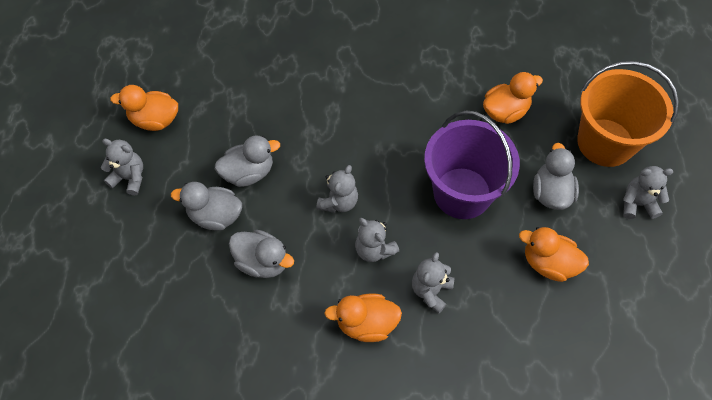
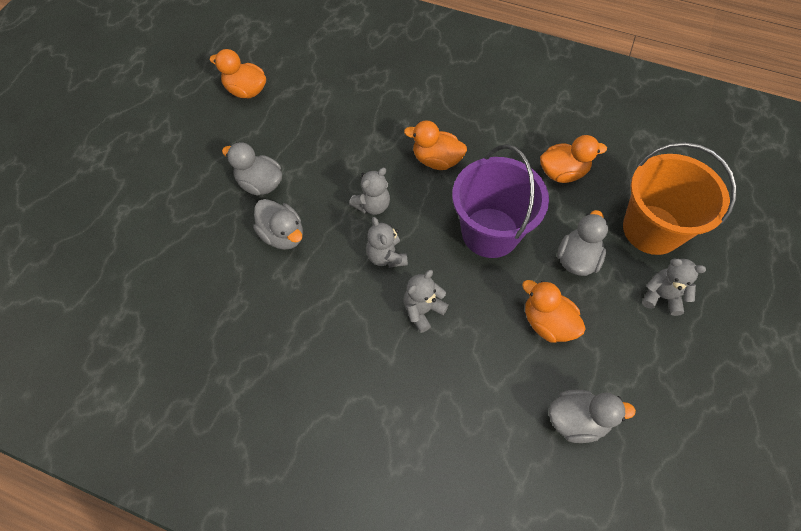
camera: 20 degrees right, 0 degrees up
grey teddy bear [101,139,143,195] -> none
grey duck [215,136,280,187] -> grey duck moved to [549,390,636,443]
orange duck [324,294,402,342] -> orange duck moved to [404,120,467,170]

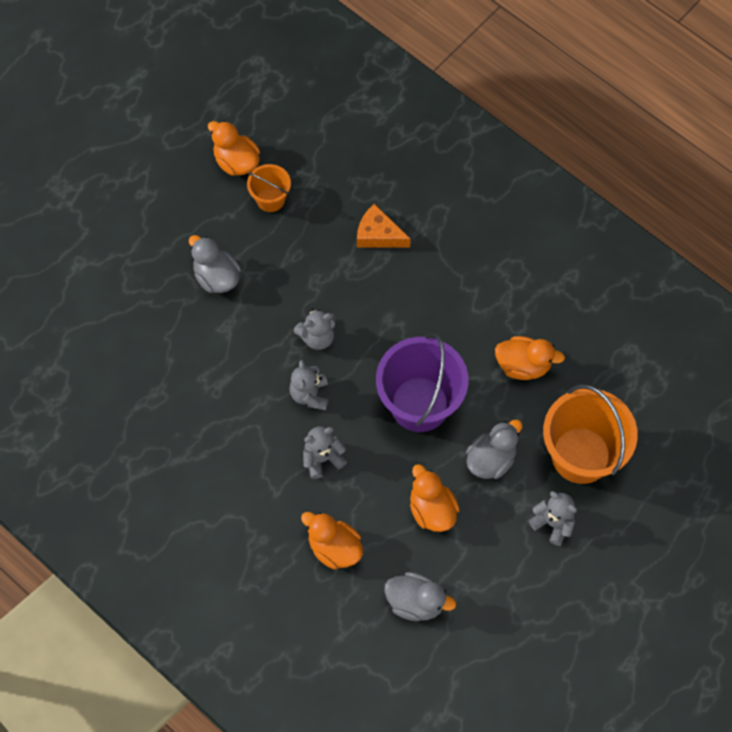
camera: 20 degrees right, 5 degrees up
grey duck [253,199,303,250] -> none
orange duck [404,120,467,170] -> orange duck moved to [301,512,363,570]
none -> orange bucket [247,164,291,212]
none -> orange cheese [357,204,411,247]

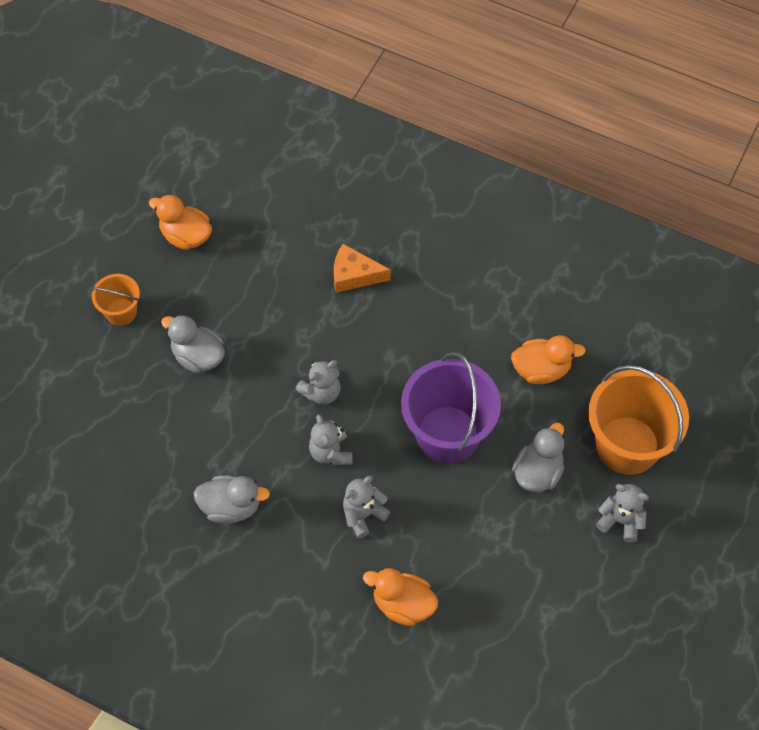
camera: 15 degrees left, 5 degrees down
orange bucket [247,164,291,212] -> orange bucket moved to [91,274,140,326]
grey duck [384,572,456,621] -> grey duck moved to [193,475,270,524]
orange duck [410,464,460,532] -> none

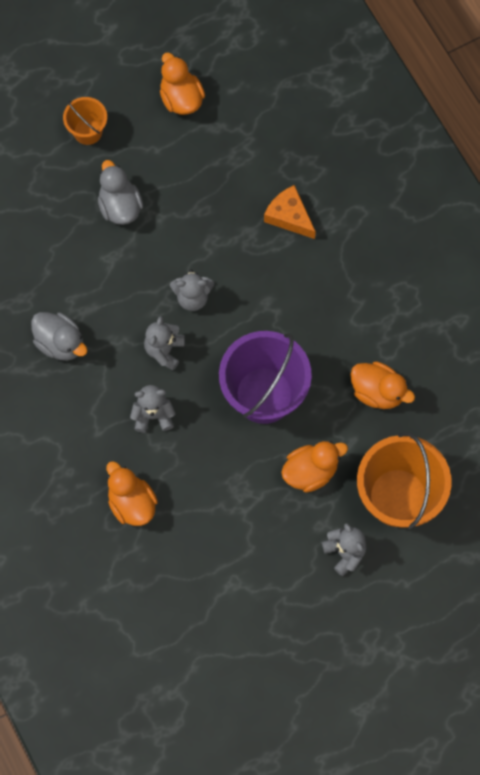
camera: 35 degrees right, 10 degrees up
grey duck [512,423,565,492] -> orange duck [281,441,348,493]

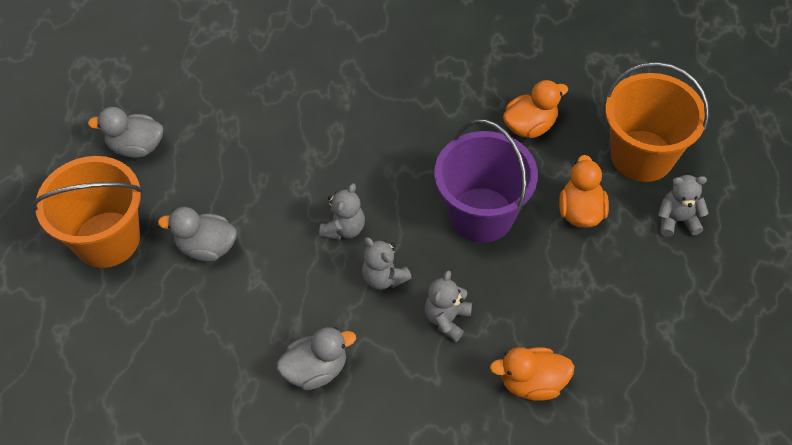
camera: 60 degrees left, 15 degrees down
orange bucket [63,97,107,145] -> orange bucket [32,156,143,268], size x1.96
orange duck [160,52,205,115] -> grey duck [88,107,163,158]
orange cheese [264,185,316,239] -> none

